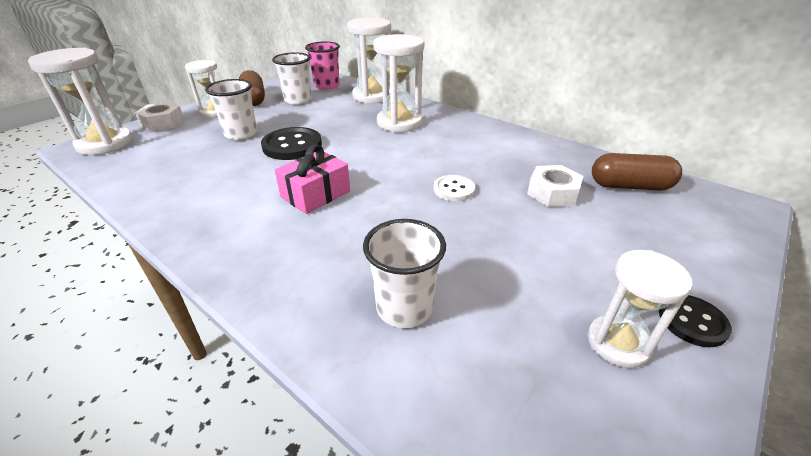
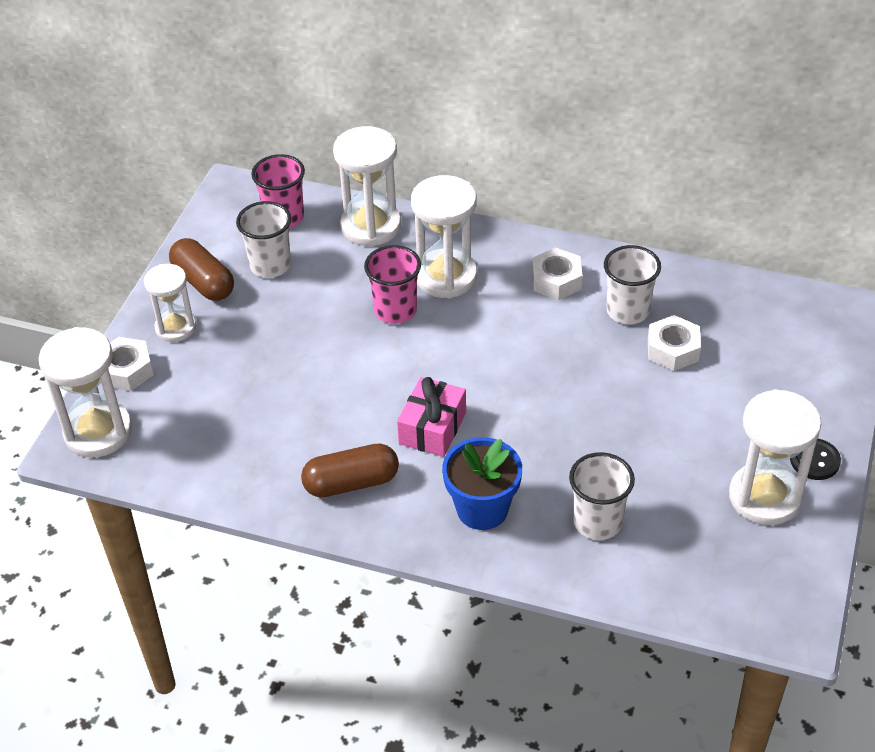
camera: 20 degrees left, 10 degrees up
white cup [205,79,257,140] -> white cup moved to [604,245,661,324]
black button [261,127,322,160] -> none
white button [433,175,475,201] -> none
white hourglass [587,250,693,368] -> white hourglass [729,389,821,525], size x1.57
brown capsule [592,153,682,191] -> brown capsule moved to [301,443,399,497]
none -> pink cup [364,245,421,324]
none -> blue flower pot [442,437,522,530]
none -> white nut [532,248,583,300]

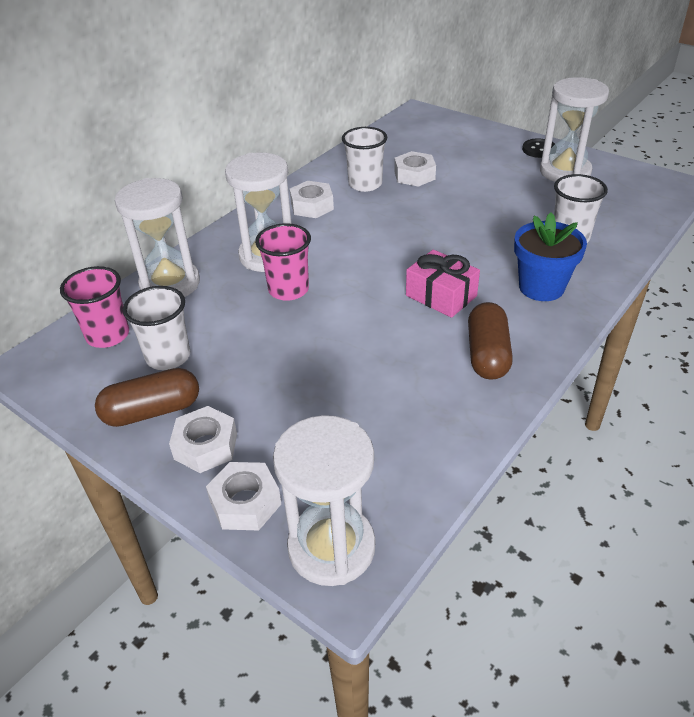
camera: 70 degrees left, 5 degrees down
white hourglass [144,264,196,342] -> white nut [169,406,237,473]

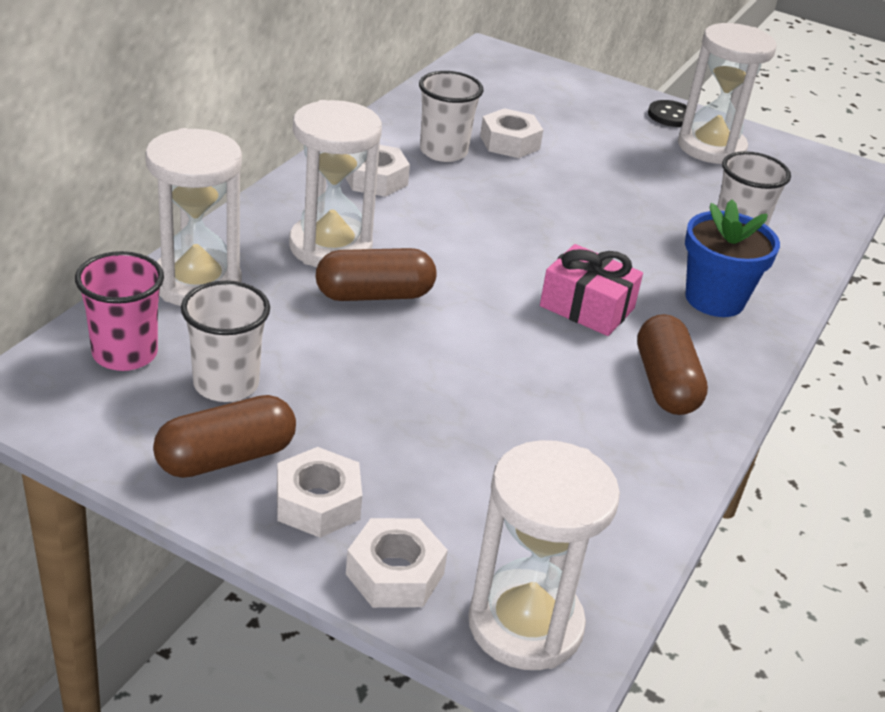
camera: 15 degrees left, 5 degrees down
pink cup [255,223,311,301] -> brown capsule [316,248,437,301]

